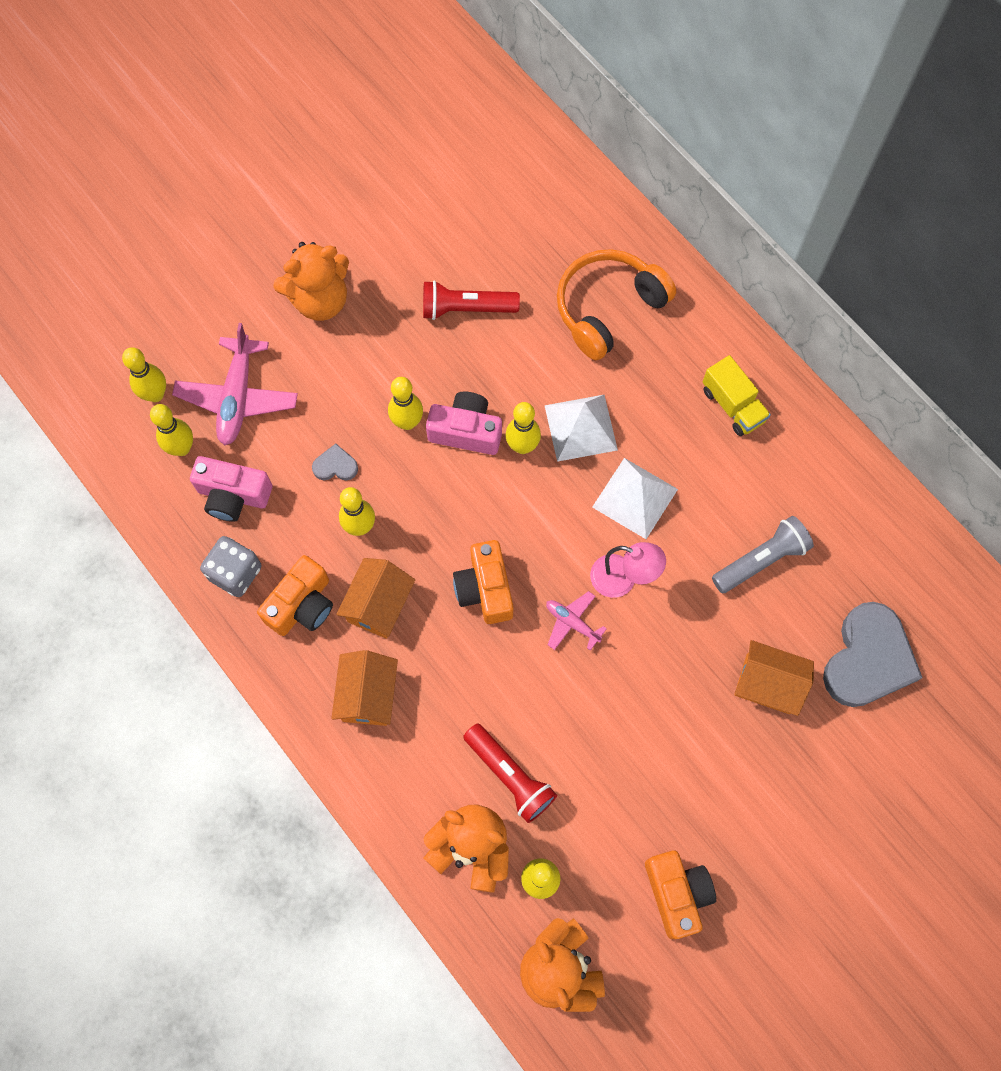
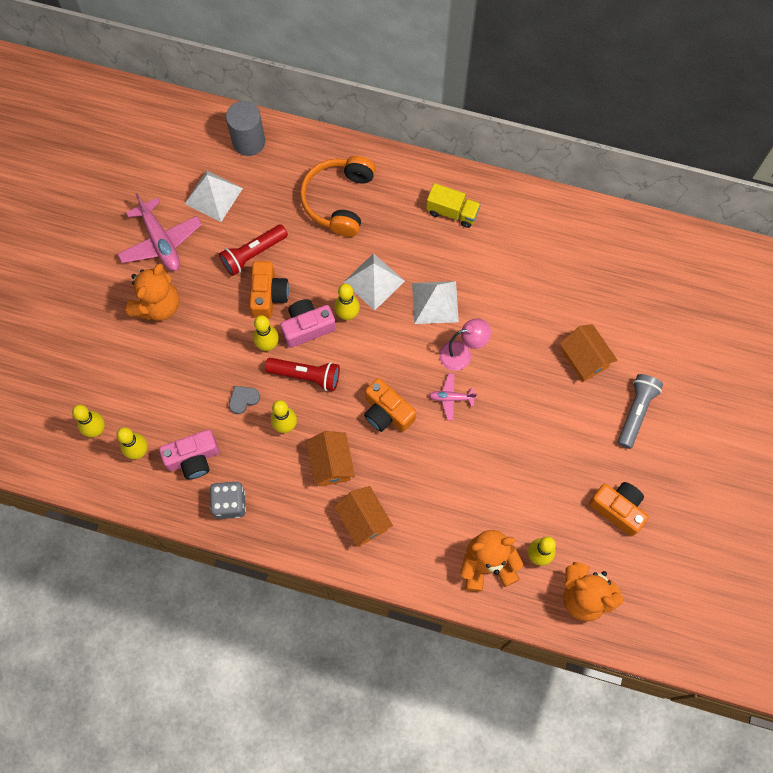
camera: 35 degrees left, 0 degrees up
pink plane [172,323,298,445] -> pink plane moved to [118,193,202,271]
orange camera [257,555,333,636] -> orange camera moved to [249,261,289,318]
red flashlight [463,723,557,823] -> red flashlight moved to [265,358,340,391]
grey flashlight [712,516,814,593] -> grey flashlight moved to [618,374,663,449]
orange house [734,640,814,716] -> orange house turned 75 degrees clockwise [560,324,617,382]
grey heart [823,602,923,707] -> none
none -> white pyramid [184,170,243,222]
none -> grey cylinder [226,101,265,156]

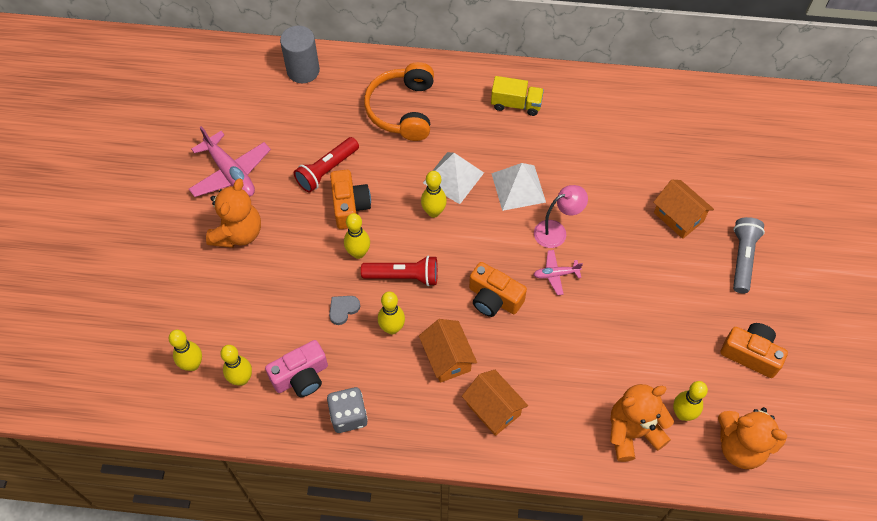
camera: 10 degrees left, 10 degrees down
white pyramid [184,170,243,222] -> none
pink camera [280,299,336,348] -> none

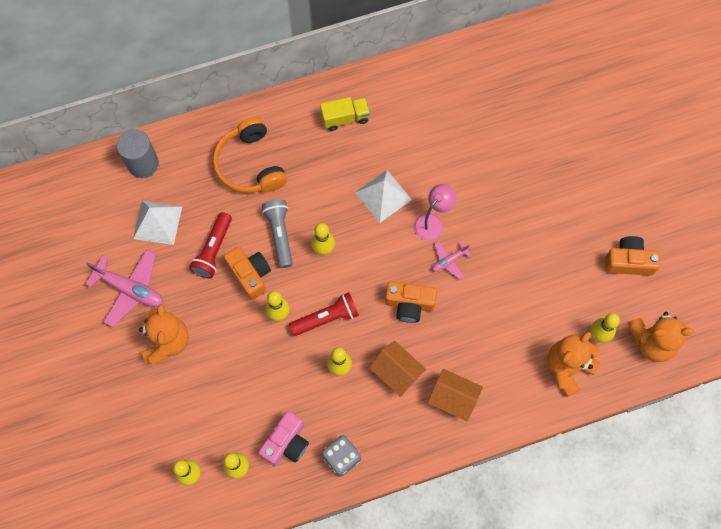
camera: 25 degrees left, 10 degrees up
grey heart [329,296,360,325] -> none
white pyramid [423,152,484,204] -> white pyramid moved to [133,201,182,245]
orange house [653,180,714,239] -> none
grey flashlight [733,217,765,293] -> grey flashlight moved to [262,200,293,268]

